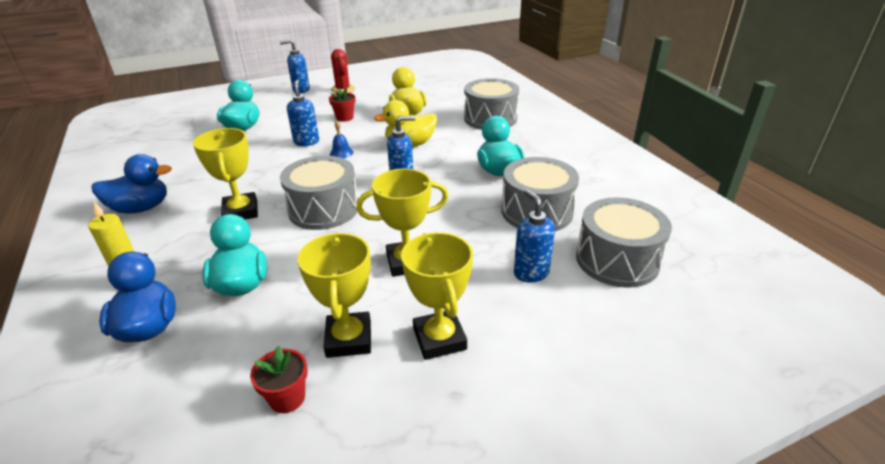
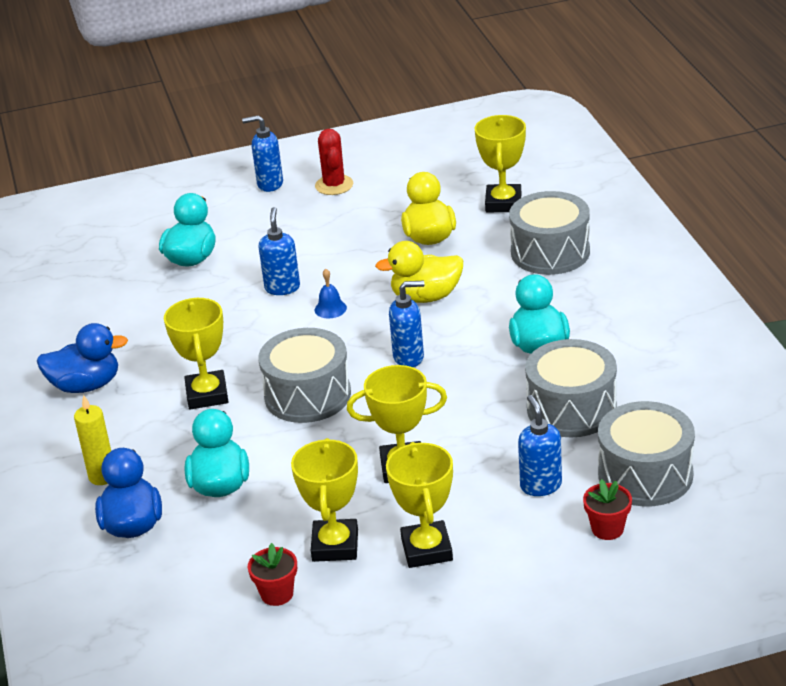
camera: 10 degrees right, 0 degrees up
red flower pot [329,87,355,122] -> red flower pot moved to [583,479,632,540]
none -> yellow trophy [474,115,526,212]

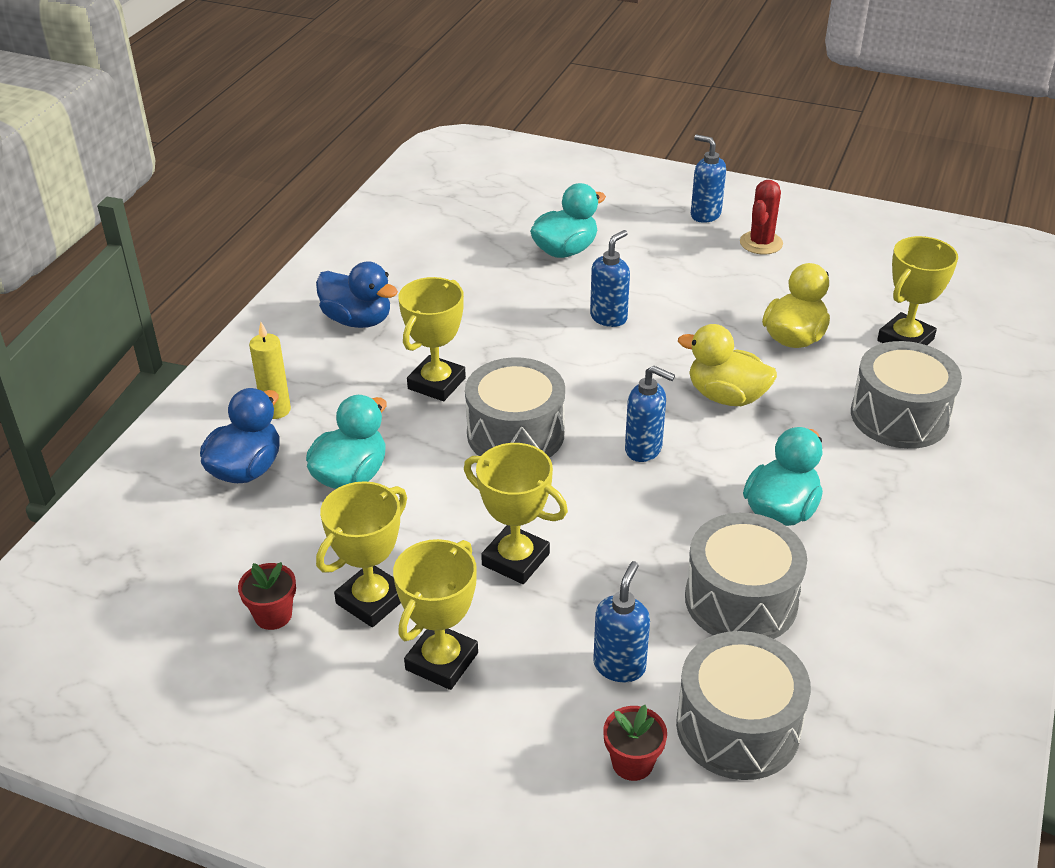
camera: 35 degrees right, 5 degrees up
blue bell [315,269,347,318] -> none

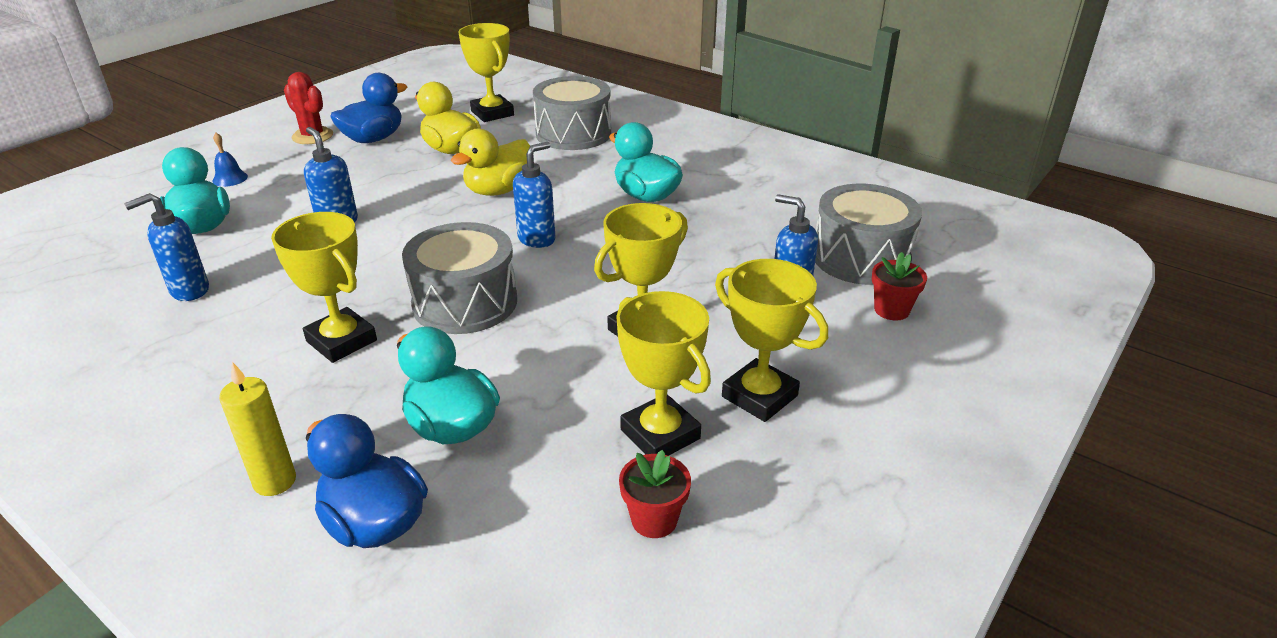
camera: 75 degrees left, 5 degrees down
blue duck [316,261,398,328] -> blue duck moved to [330,73,407,143]
grey drum [685,513,807,639] -> none
blue soap dispenser [691,135,726,223] -> blue soap dispenser moved to [124,193,209,301]
none -> blue bell [212,133,248,187]

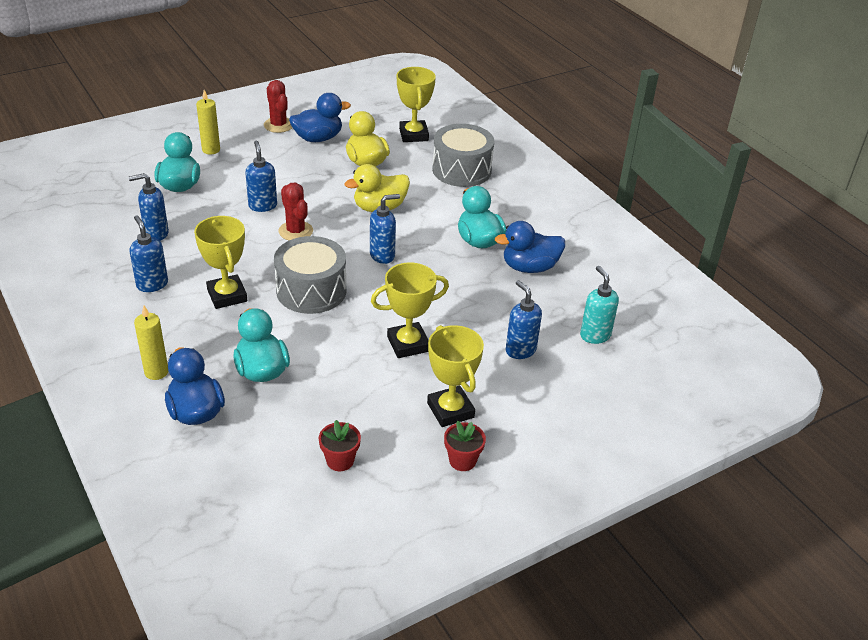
camera: 20 degrees right, 5 degrees up
blue bell [212,133,248,187] -> yellow candle [196,90,220,154]
yellow trophy [616,291,711,456] -> none
grey drum [815,184,922,285] -> turquoise soap dispenser [580,266,619,344]
red flower pot [872,252,927,321] -> red flower pot moved to [444,421,486,471]
none -> blue soap dispenser [129,215,168,292]
none -> red cactus [279,183,313,240]
none -> blue duck [495,221,565,273]

